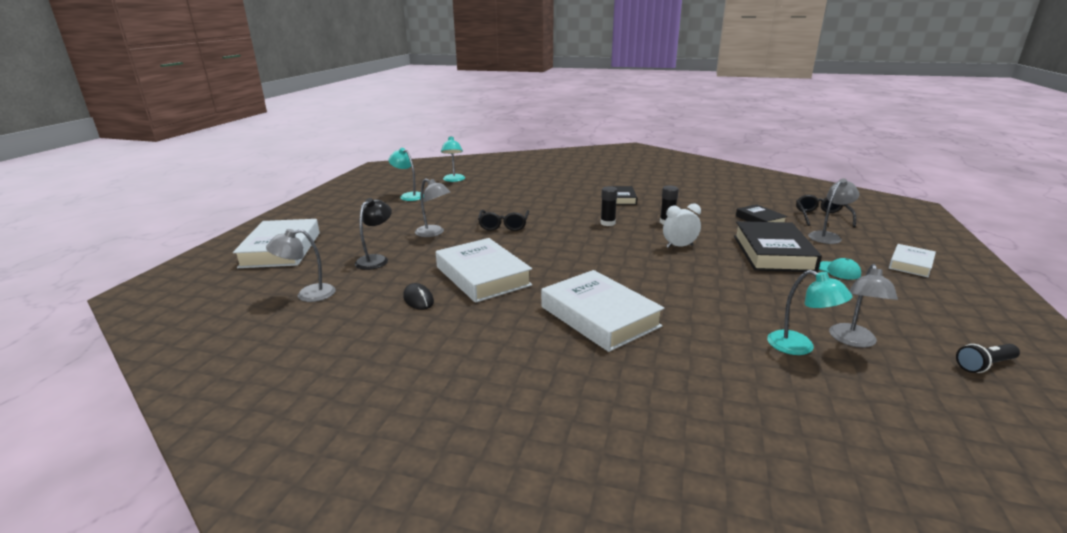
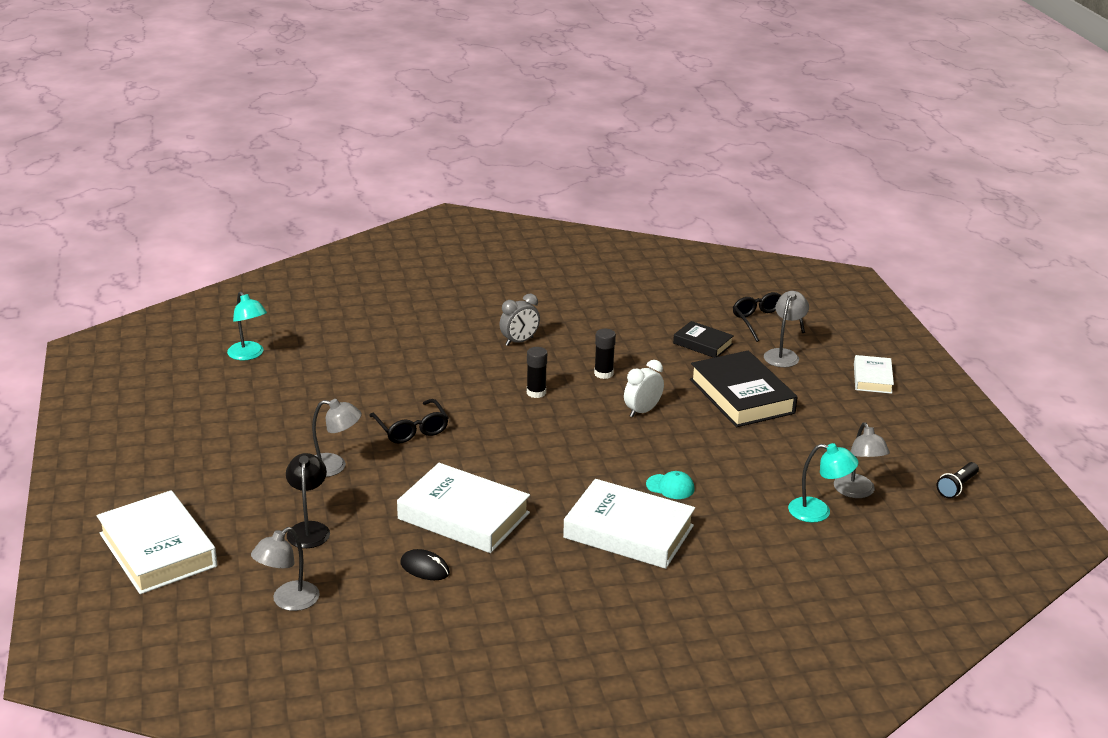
camera: 30 degrees left, 5 degrees up
turquoise lamp [388,148,424,201] -> none
black book [611,186,637,205] -> grey clock [499,294,540,346]
turquoise cap [819,258,861,280] -> turquoise cap moved to [646,471,695,499]

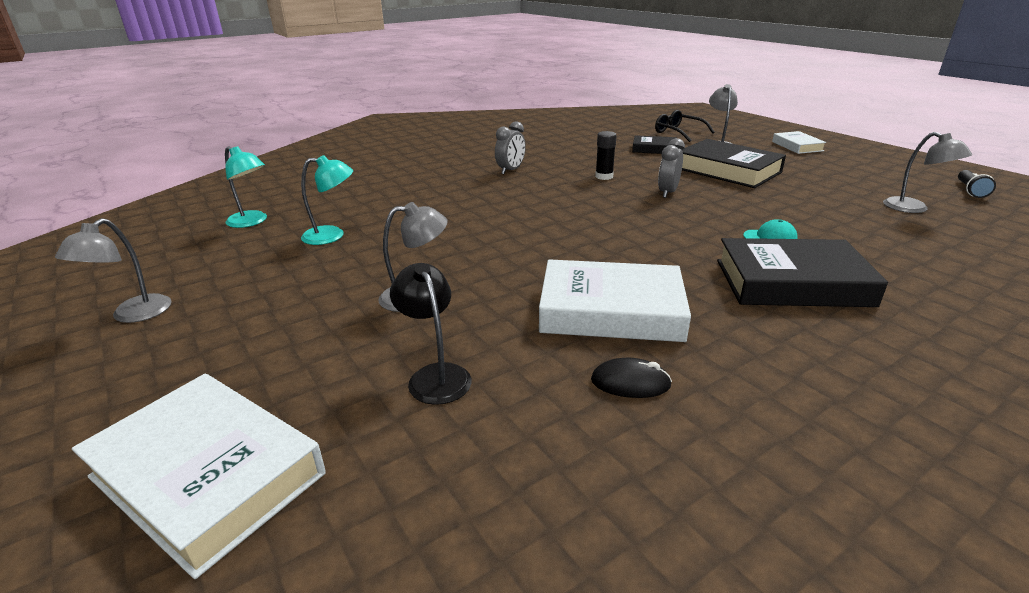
camera: 20 degrees left, 0 degrees up
grey lamp [251,527,320,611] -> grey lamp moved to [55,218,172,323]
black glasses [369,399,449,444] -> none
black glue stick [527,347,547,398] -> none
white book [563,479,695,569] -> black book [717,238,888,307]
white clock [624,360,664,417] -> grey clock [658,138,685,198]
turquoise lamp [788,443,858,523] -> turquoise lamp moved to [301,155,353,245]

